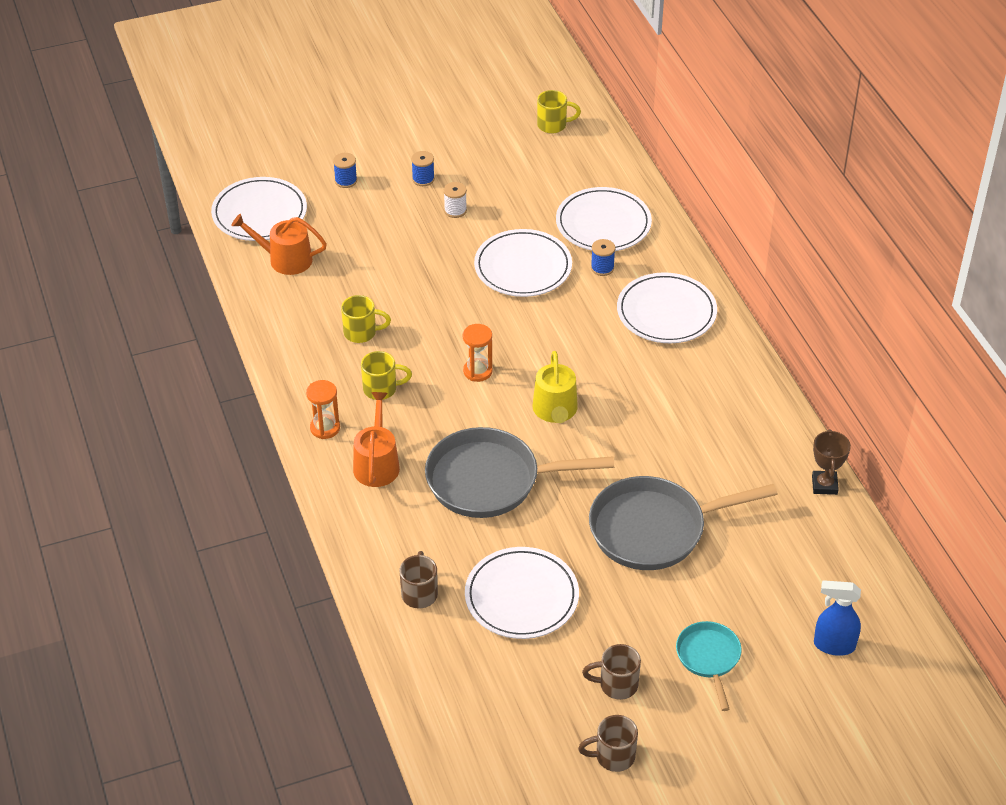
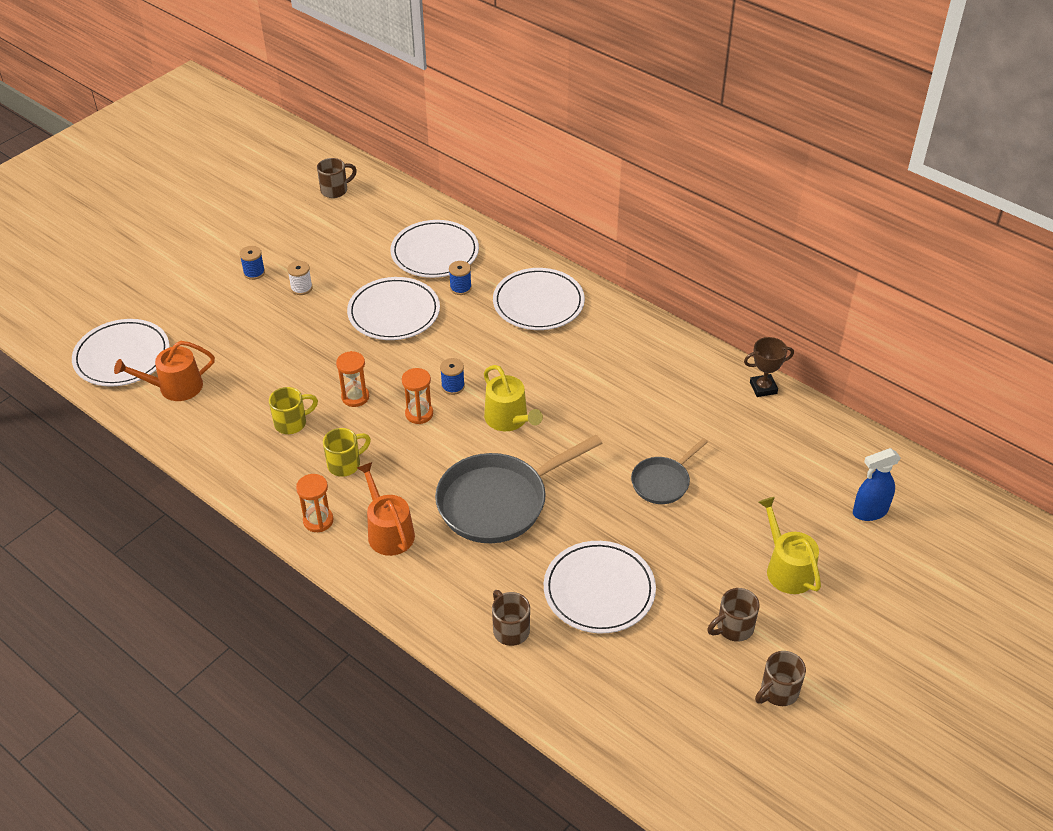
camera: 30 degrees left, 0 degrees up
blue spool [333,153,357,188] -> blue spool moved to [440,358,465,395]
yellow mug [537,90,581,134] -> brown mug [317,158,357,198]
grey pan [589,476,778,570] -> grey pan [631,438,708,504], size x0.54
turquoise pan [676,621,742,711] -> yellow watering can [759,497,821,594]
brown trophy [812,429,851,495] -> brown trophy turned 75 degrees counterclockwise [744,337,794,397]
none -> orange hourglass [336,351,369,407]

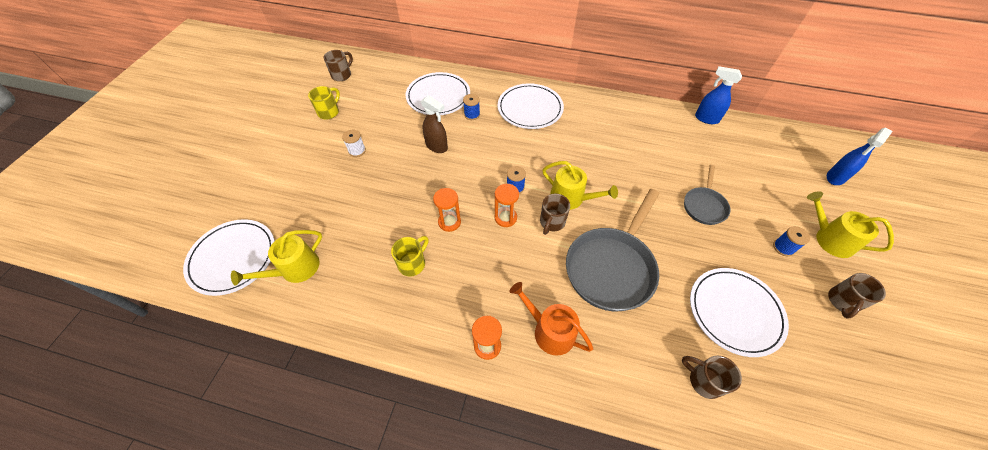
camera: 25 degrees left, 10 degrees up
orange watering can [114,341,215,401] -> yellow watering can [231,230,322,286]
blue spool [239,246,265,280] -> blue spool moved to [773,226,810,256]
yellow mug [323,428,371,477] -> yellow mug moved to [308,86,340,119]
white plate [347,277,440,340] -> brown spray bottle [421,95,448,153]
brown trophy [744,337,794,397] -> blue spray bottle [695,66,742,124]
brown mug [755,651,806,706] -> brown mug moved to [540,193,570,235]

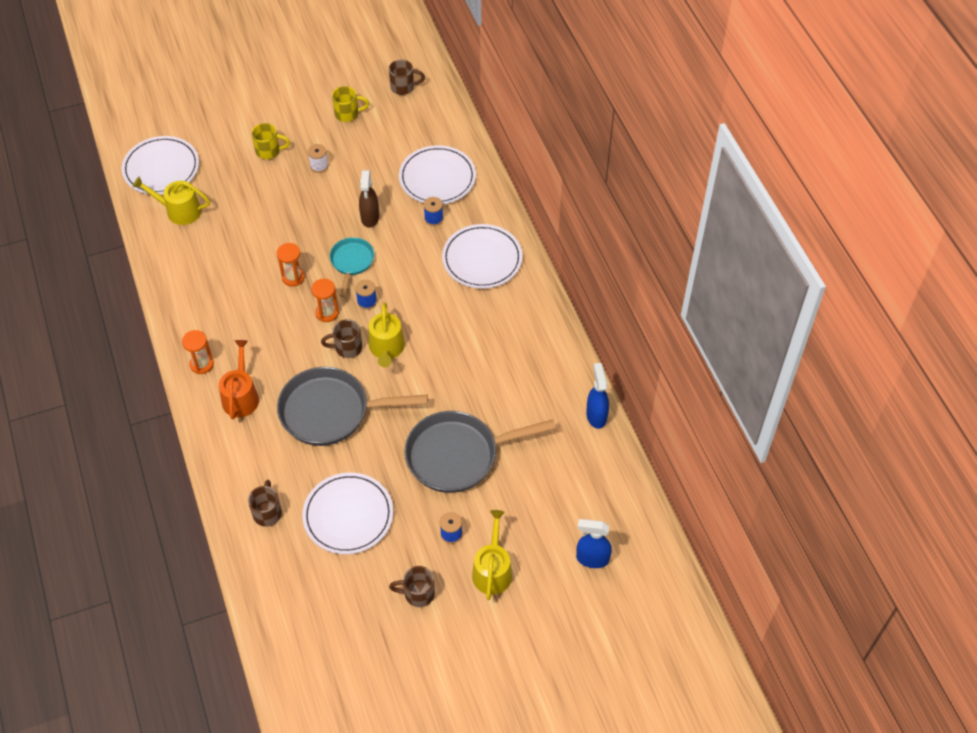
camera: 55 degrees right, 0 degrees up
yellow mug [391,236,429,277] -> yellow mug moved to [251,123,290,159]
grey pan [684,165,730,225] -> grey pan [404,411,556,493], size x1.85
none -> turquoise pan [330,237,374,297]

